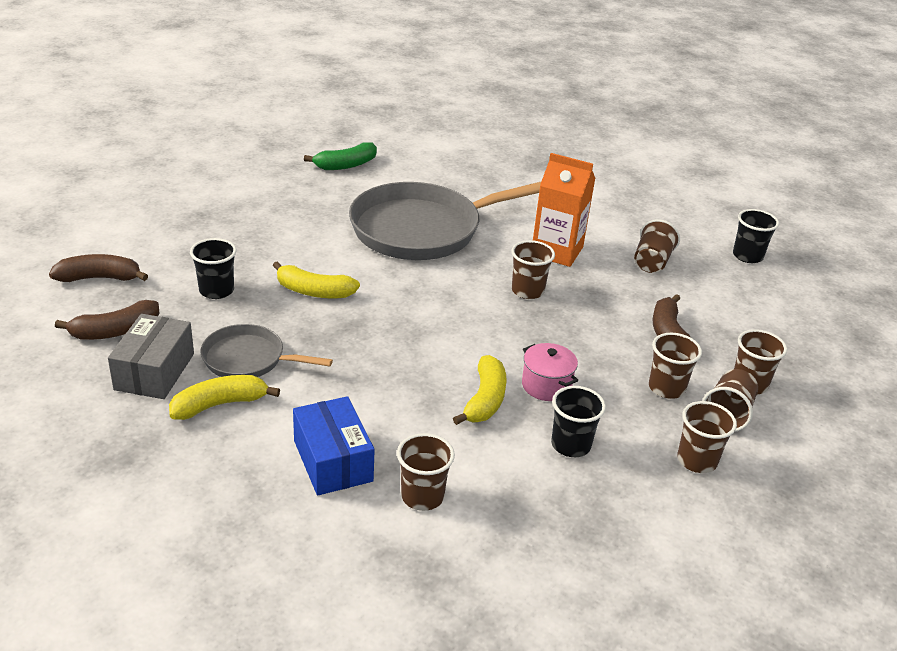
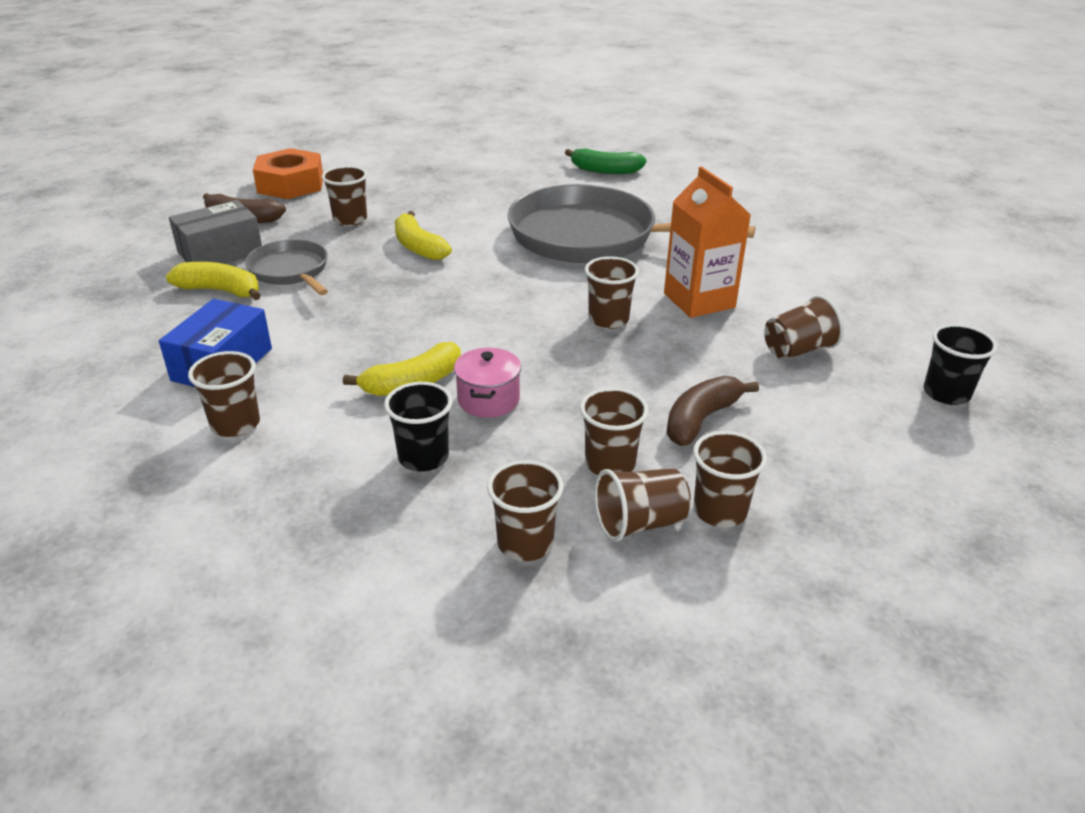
camera: 45 degrees right, 0 degrees up
brown banana [49,254,148,282] -> orange nut [253,148,323,199]
black cup [190,238,236,299] -> brown cup [322,166,367,226]

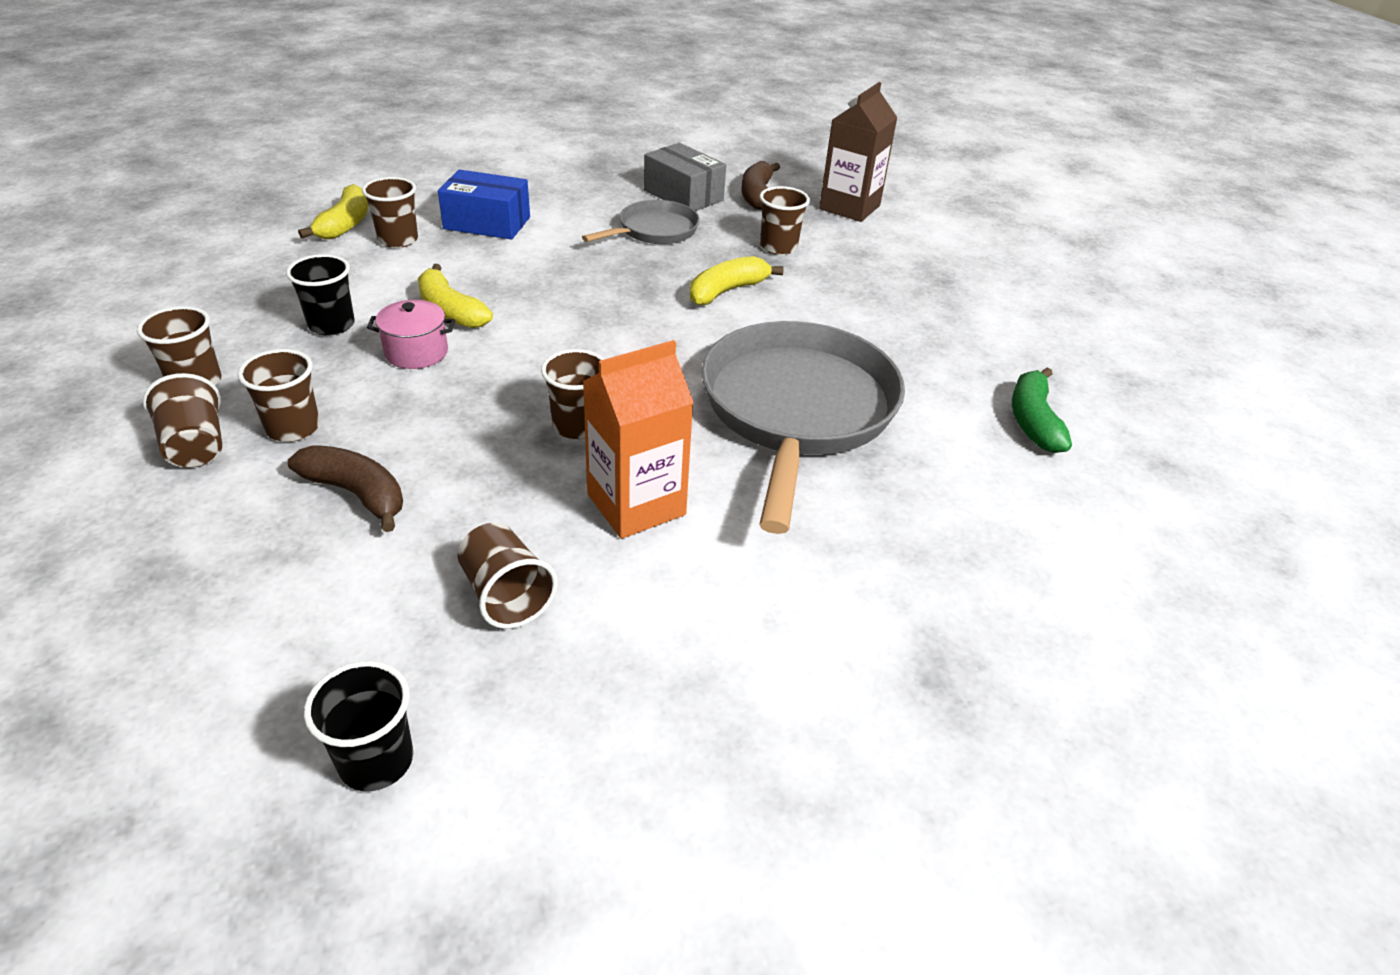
camera: 80 degrees right, 5 degrees up
yellow banana [166,262,261,300] -> yellow banana moved to [298,184,369,239]
orange nut [253,148,323,199] -> brown carton [819,82,898,222]
brown cup [693,431,767,527] -> none

